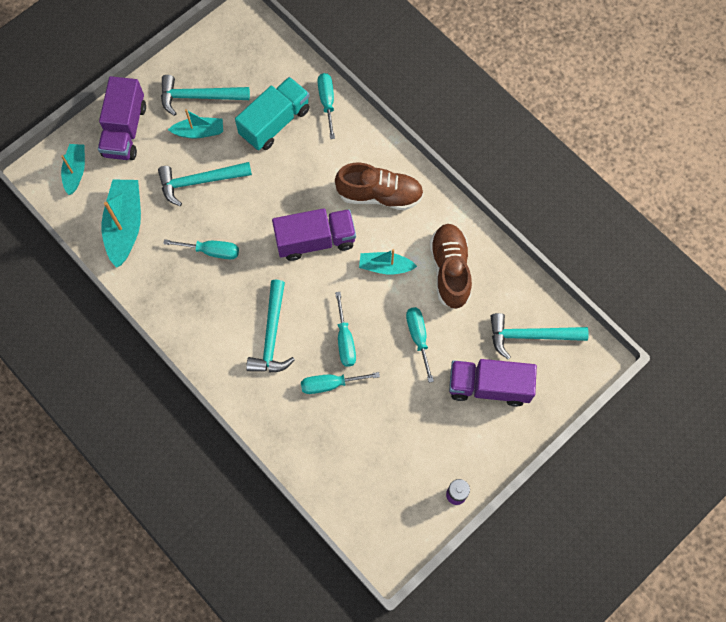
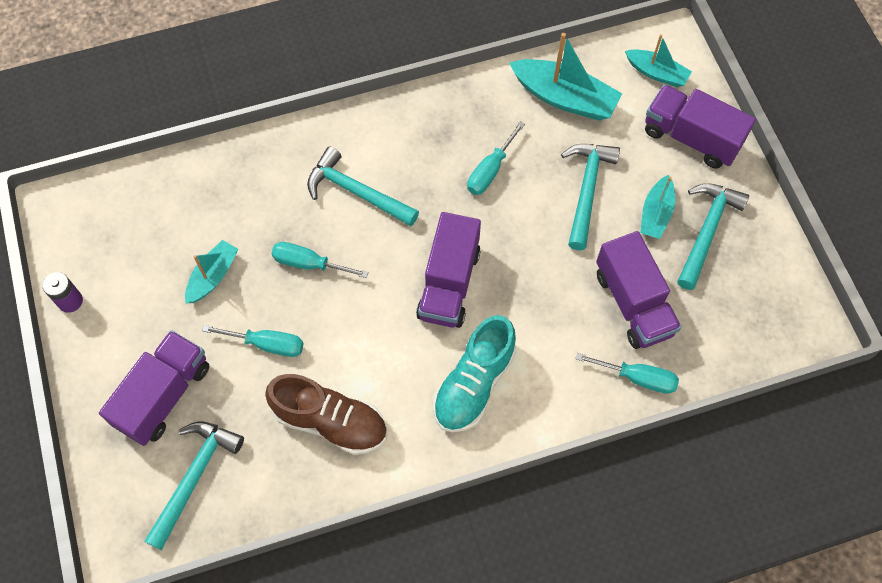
camera: 115 degrees right, 5 degrees down
turquoise truck [235,77,310,150] -> purple truck [596,231,682,349]
turquoise screwdriver [301,372,380,394] -> none
brown shoe [335,163,424,210] -> turquoise shoe [433,315,516,432]
turquoise boat [359,249,417,275] -> turquoise boat moved to [185,240,239,303]

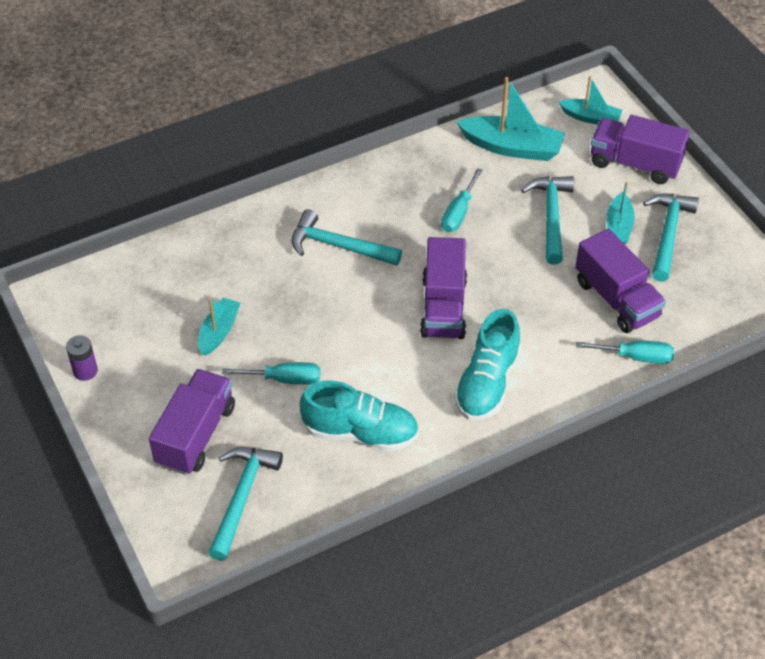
camera: 10 degrees left, 15 degrees down
brown shoe [265,374,387,455] -> turquoise shoe [300,380,419,452]
turquoise screwdriver [271,242,369,278] -> none

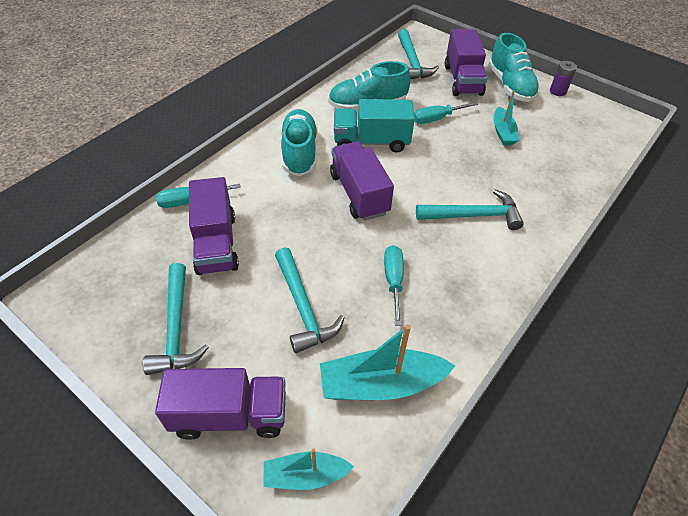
camera: 155 degrees right, 0 degrees up
purple truck [575,229,666,333] -> purple truck turned 135 degrees counterclockwise [189,177,239,275]
turquoise boat [607,182,635,244] -> none
none -> turquoise truck [334,99,415,153]
none -> turquoise shoe [488,33,540,102]

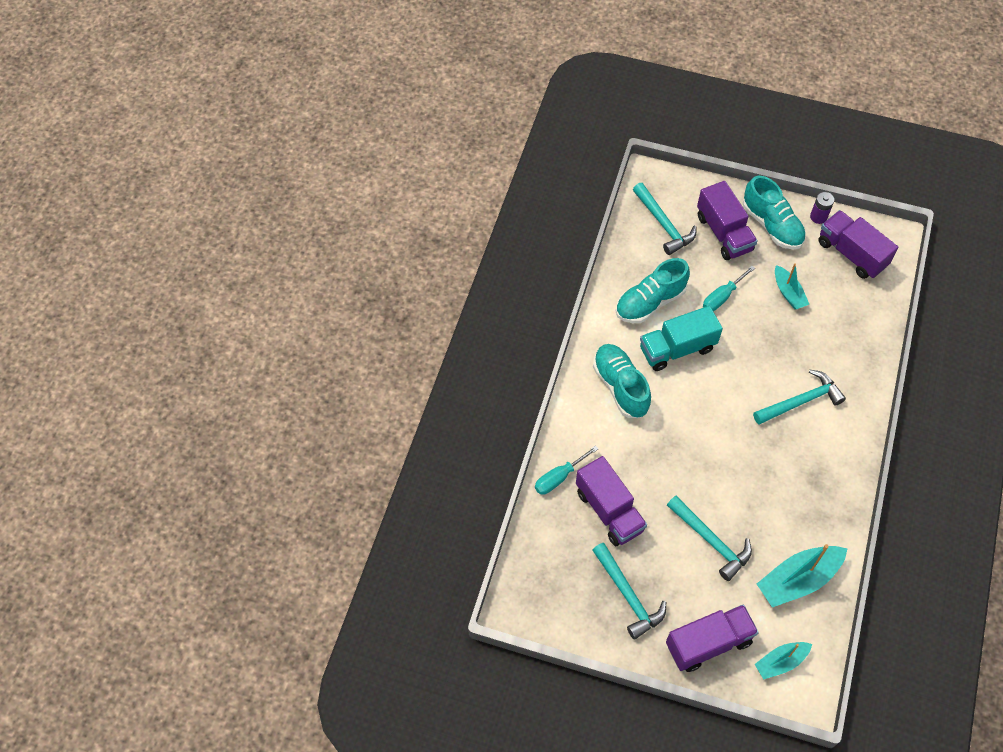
camera: 20 degrees left, 10 degrees up
purple truck [330,142,394,221] -> purple truck moved to [819,210,898,279]
turquoise screwdriver [384,245,404,326] -> none

